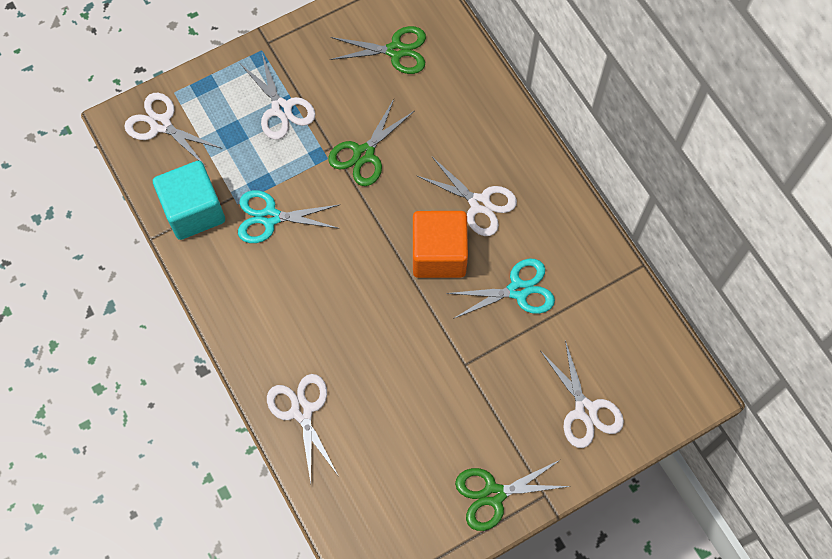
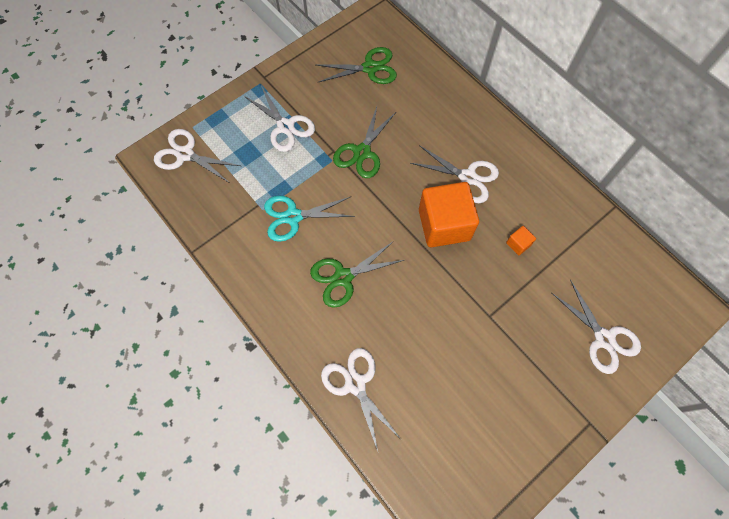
camera: 10 degrees left, 0 degrees up
turquoise cube [153,161,225,240] -> none
turquoise scissors [446,259,555,319] -> orange cube [506,226,536,255]
green scissors [455,460,571,531] -> green scissors moved to [310,241,404,308]

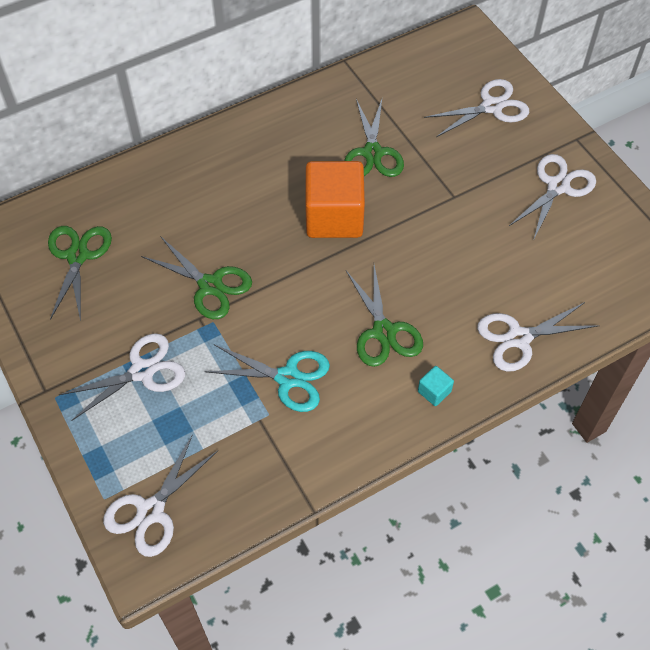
camera: 80 degrees left, 10 degrees down
turquoise scissors [264,196,355,242] -> turquoise scissors turned 75 degrees counterclockwise [204,345,330,412]
white scissors [410,145,499,203] -> white scissors moved to [508,154,596,241]
orange cube [506,226,536,255] -> green scissors [344,99,404,177]
none -> turquoise cube [418,366,454,406]

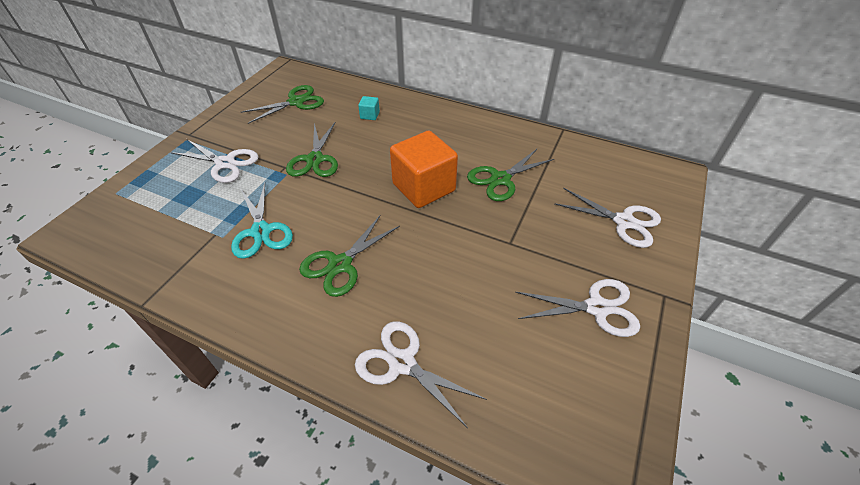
camera: 55 degrees right, 10 degrees down
white scissors [103,434,218,557] -> none
turquoise cube [418,366,454,406] -> turquoise cube moved to [358,96,380,120]

